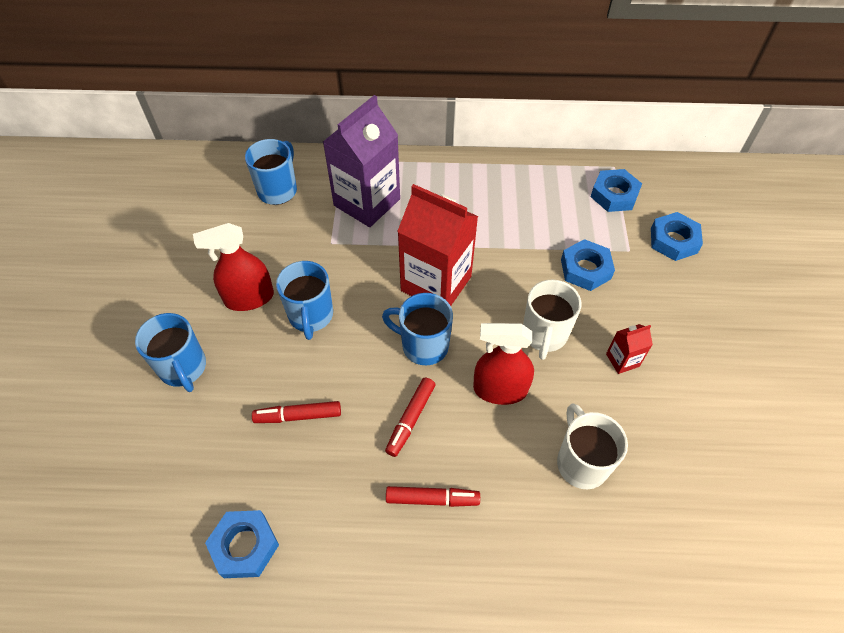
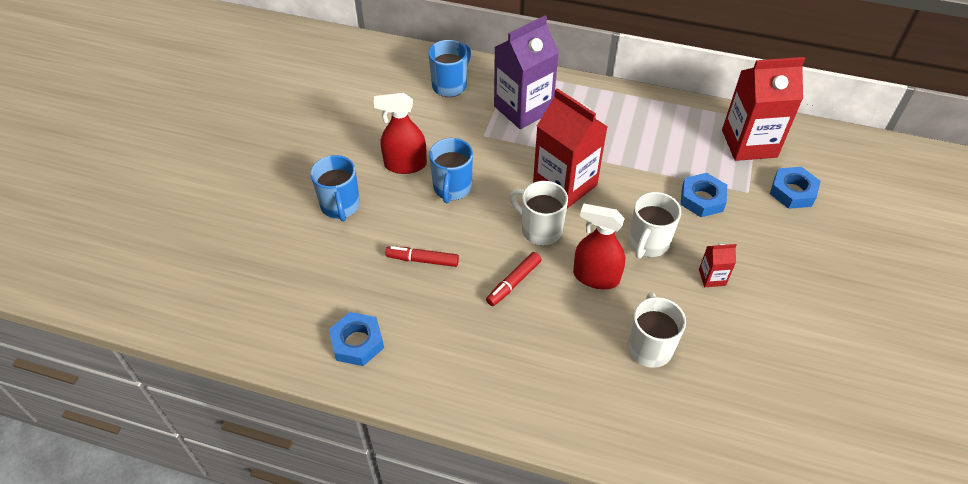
camera: 15 degrees right, 5 degrees down
blue mug [382,293,453,365] -> white mug [510,181,568,245]
red marker [386,486,480,507] -> none
blue nut [591,169,642,212] -> red carton [722,57,805,161]

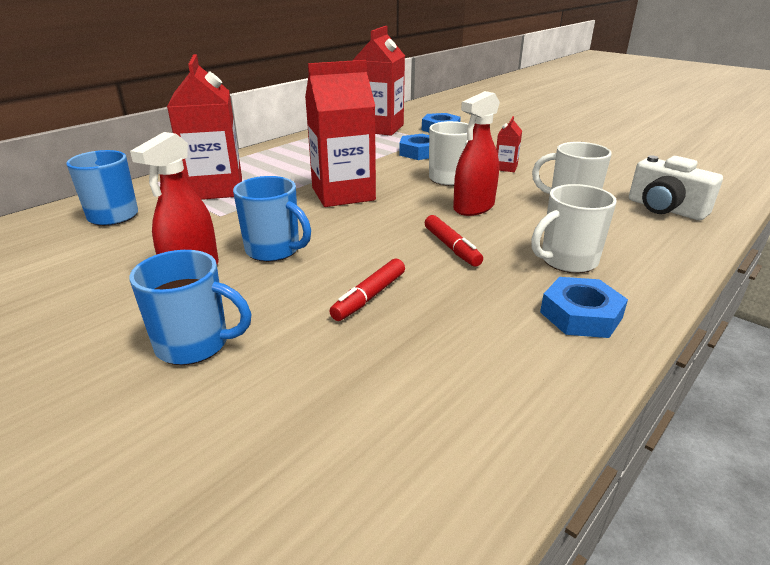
camera: 65 degrees left, 20 degrees down
blue nut [329,312,384,366] -> blue nut moved to [540,277,628,338]
purple carton [494,16,559,129] -> red carton [167,54,242,200]
white mug [510,181,568,245] -> white mug moved to [531,184,617,273]
none -> white camera [629,155,723,220]

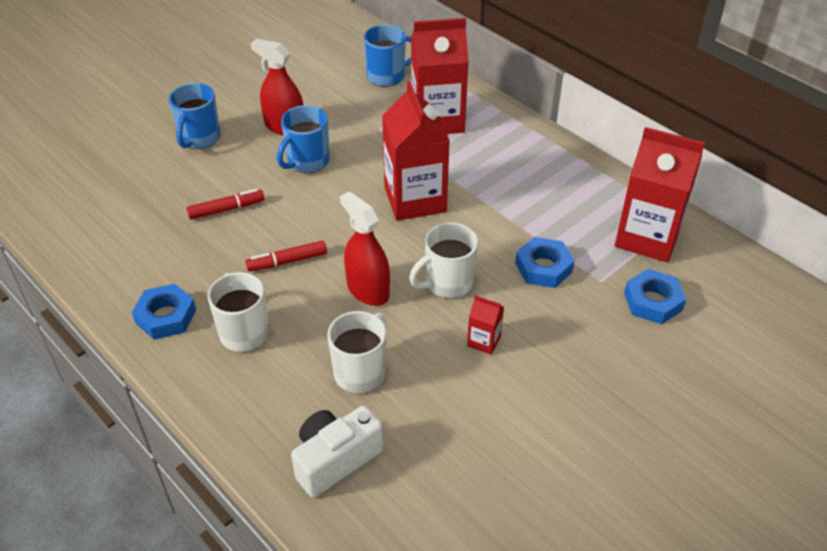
camera: 95 degrees right, 15 degrees up
red marker [329,259,405,321] -> red marker turned 120 degrees clockwise [187,189,265,220]

